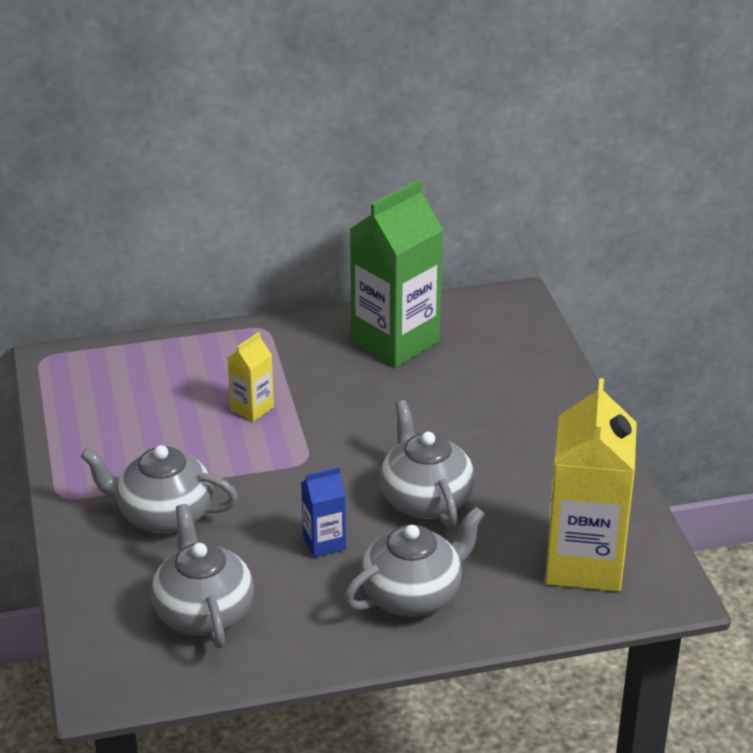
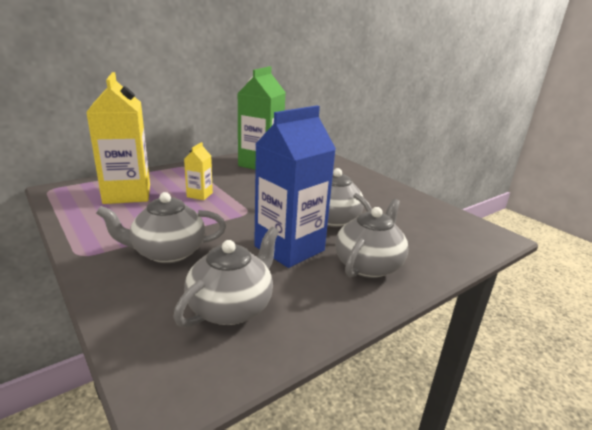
camera: 25 degrees left, 10 degrees down
grey teapot [151,504,254,648] -> grey teapot turned 75 degrees clockwise [173,227,279,328]
blue carton [301,467,346,558] -> blue carton [254,106,336,268], size x2.14
yellow carton [545,378,637,592] -> yellow carton moved to [86,72,150,204]

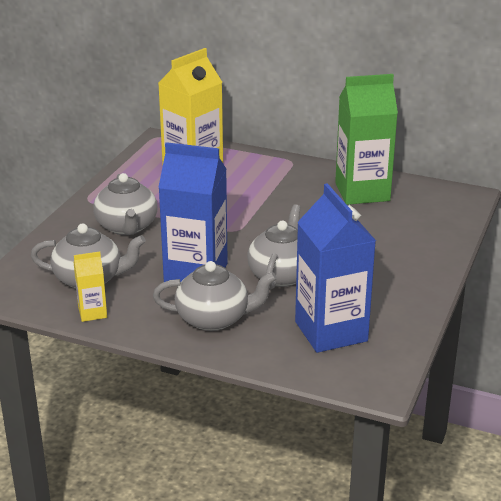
camera: 60 degrees right, 5 degrees up
grey teapot [96,192,226,263] -> grey teapot turned 150 degrees counterclockwise [93,173,158,235]
yellow carton [184,142,213,200] -> yellow carton moved to [74,252,107,322]
none -> blue carton [295,183,376,353]

